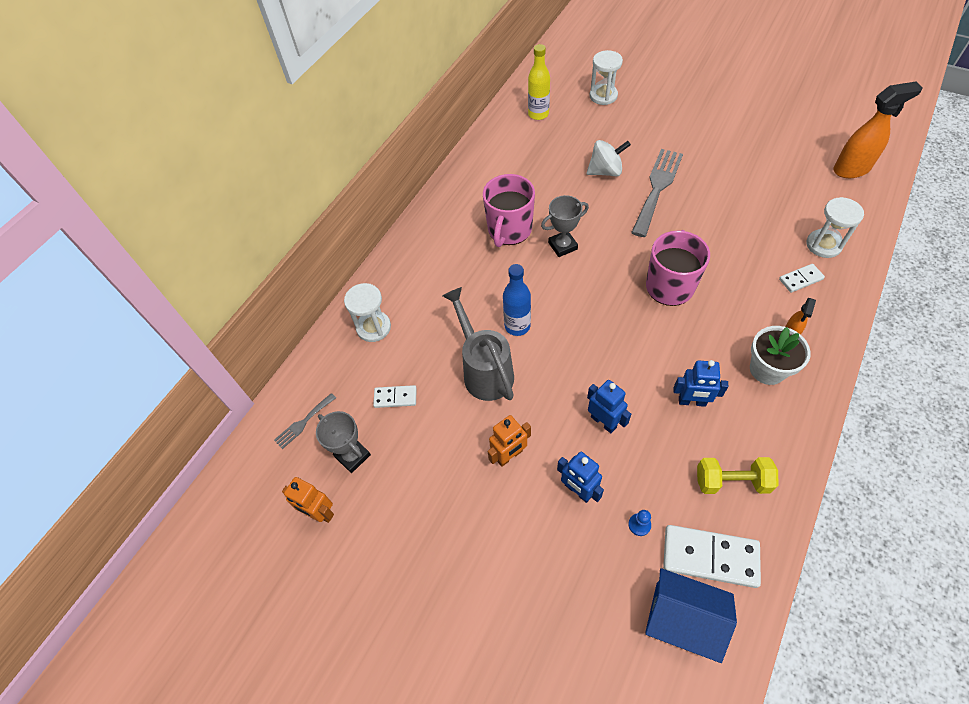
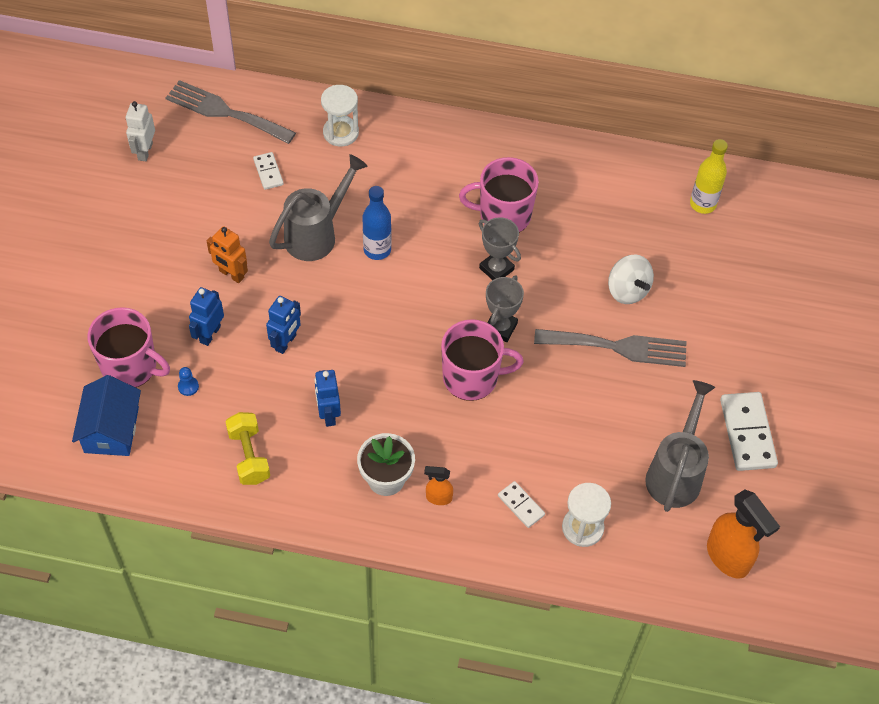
camera: 65 degrees right, 0 degrees up
grey fork [274,393,336,449] -> grey fork [165,80,296,144], size x2.05
orange robot [282,477,334,523] -> white robot [126,101,155,161]
grey trophy [316,411,371,473] -> grey trophy moved to [486,275,524,342]
white hourglass [590,50,623,105] -> none
white domino [663,525,761,588] -> white domino moved to [720,392,778,471]
none -> pink mug [88,307,170,388]
none -> grey watering can [645,380,715,512]

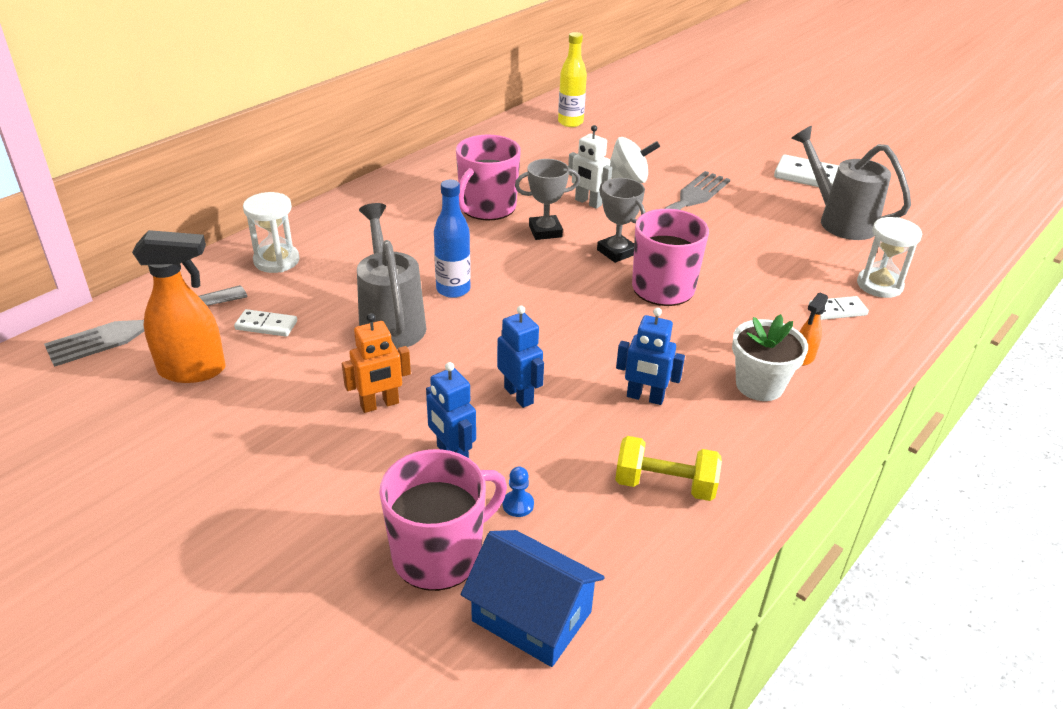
camera: 60 degrees left, 20 degrees down
white robot [126,101,155,161] -> white robot moved to [568,125,612,209]
orange spray bottle [707,489,780,579] -> orange spray bottle moved to [132,230,225,383]

